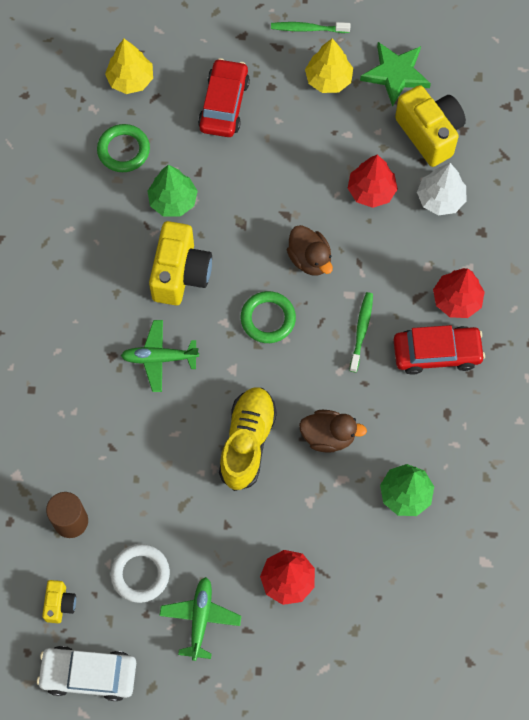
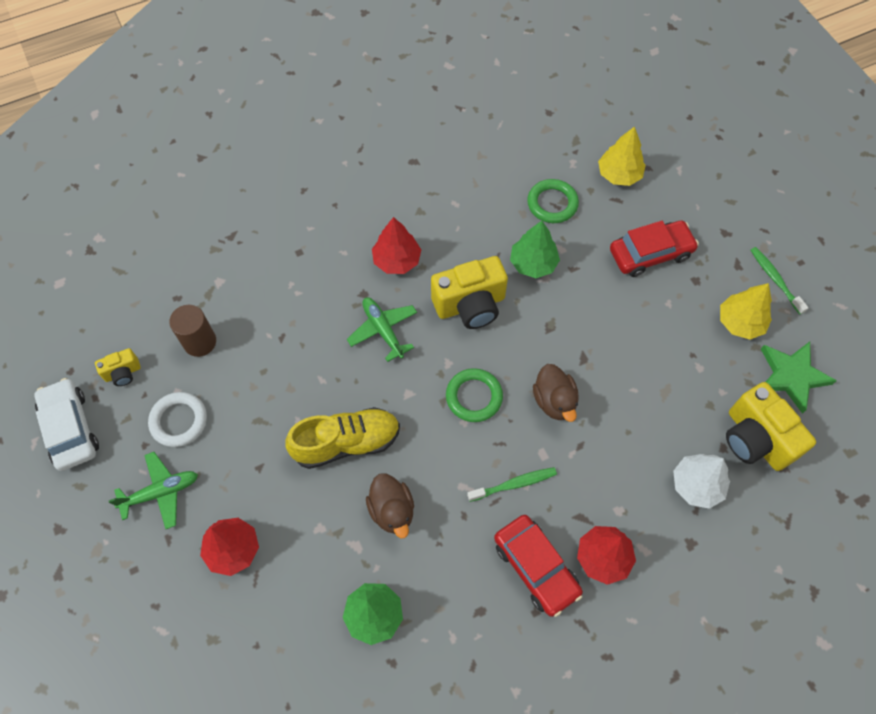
camera: 60 degrees right, 5 degrees down
brown duck [287,225,333,276] -> brown duck turned 45 degrees counterclockwise [533,364,578,422]
red tree [348,154,398,208] -> red tree moved to [372,217,421,274]
yellow camera [395,85,466,167] -> yellow camera turned 120 degrees clockwise [726,382,816,471]

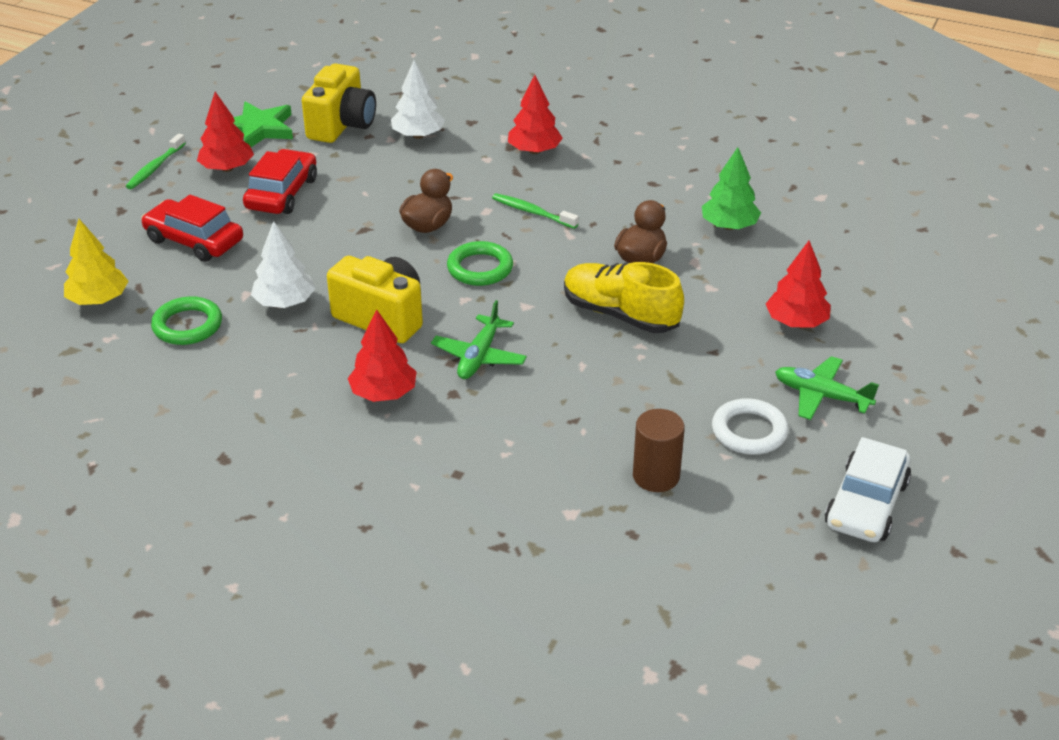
camera: 130 degrees left, 25 degrees down
yellow camera [95,348,141,386] -> none
red car [494,515,583,617] -> red car moved to [243,149,317,214]
green tree [510,221,560,278] -> white tree [251,221,316,308]
yellow tree [720,283,772,340] -> red tree [197,92,254,172]

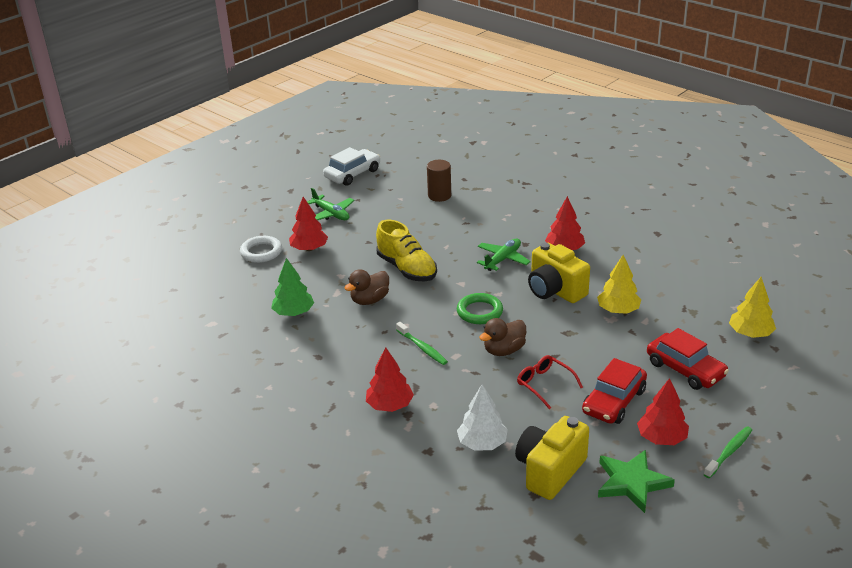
camera: 160 degrees left, 5 degrees down
green ring [151,296,222,345] -> none
white tree [251,221,316,308] -> yellow tree [597,255,641,314]
white ring [712,398,789,455] -> white ring moved to [240,236,282,263]
none -> red glasses [517,355,583,409]

